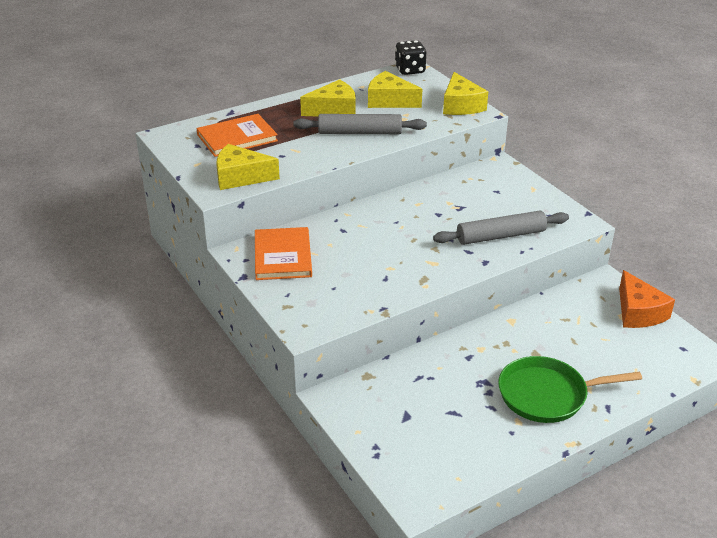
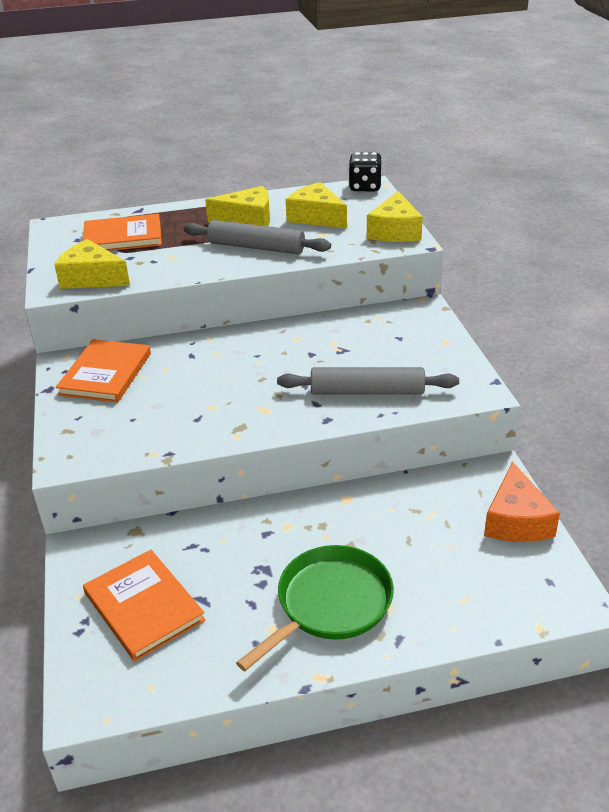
camera: 20 degrees right, 0 degrees up
green pan [498,356,642,423] -> green pan turned 120 degrees clockwise [236,545,394,671]
none -> orange book [83,550,205,661]

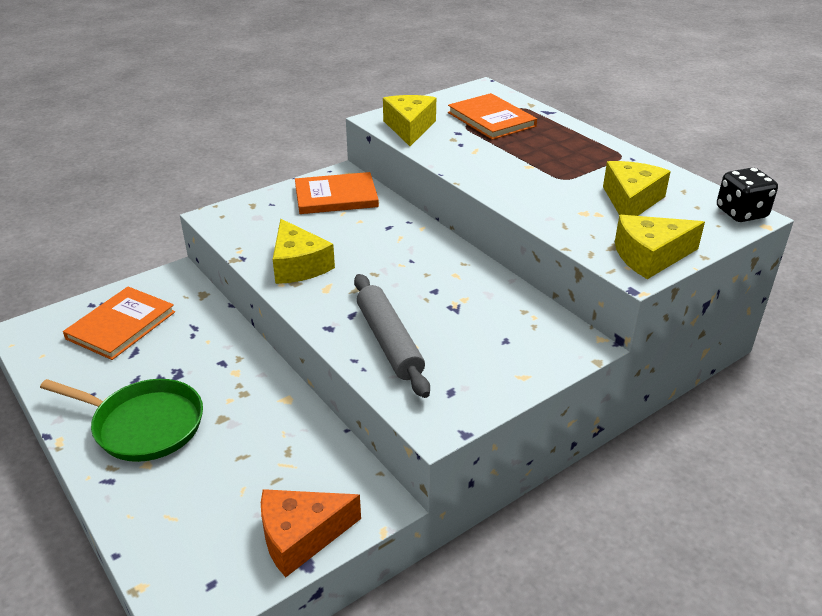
camera: 65 degrees right, 0 degrees up
grey rolling pin [183,220,331,254] -> none
yellow cheese [205,186,270,226] -> yellow cheese moved to [273,219,335,284]

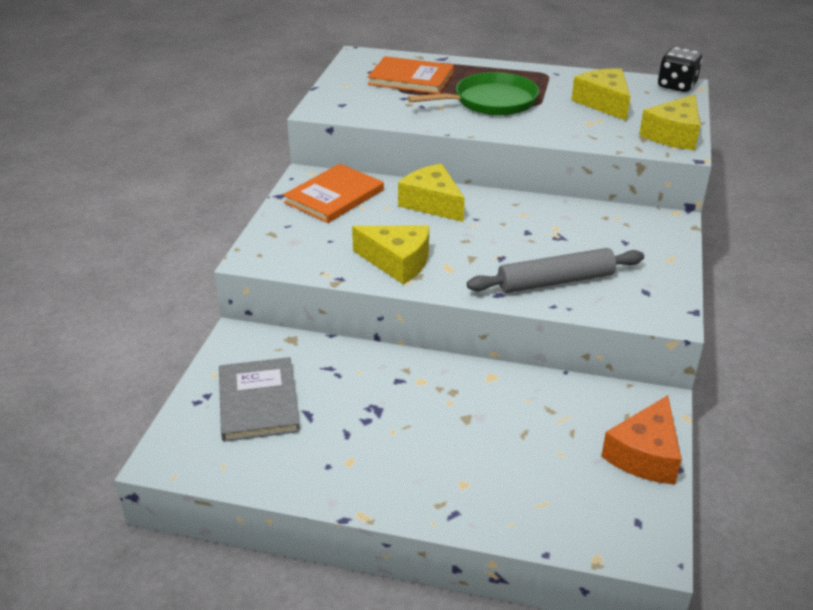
camera: 40 degrees left, 0 degrees up
green pan [40,379,203,462] -> green pan moved to [408,72,539,116]
orange book [63,287,175,360] -> grey book [219,357,300,442]
grey rolling pin [354,274,430,398] -> grey rolling pin turned 45 degrees counterclockwise [467,248,644,293]
yellow cheese [383,95,436,146] -> yellow cheese moved to [398,163,465,222]

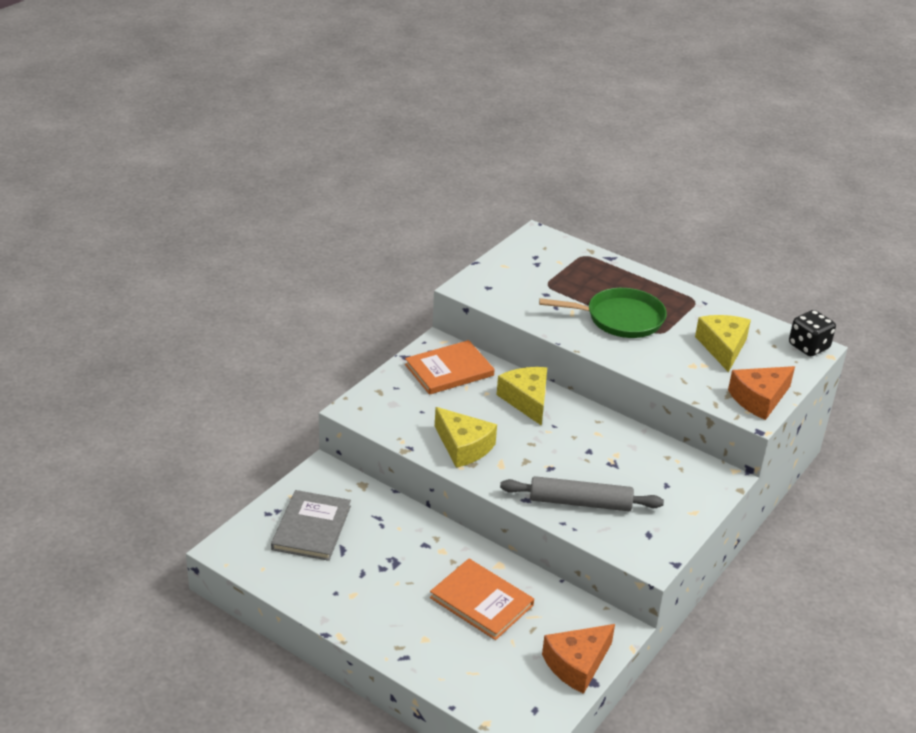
camera: 20 degrees right, 0 degrees up
orange book [367,56,454,94] -> orange book moved to [430,559,534,640]
yellow cheese [639,94,700,150] -> orange cheese [728,366,795,420]

